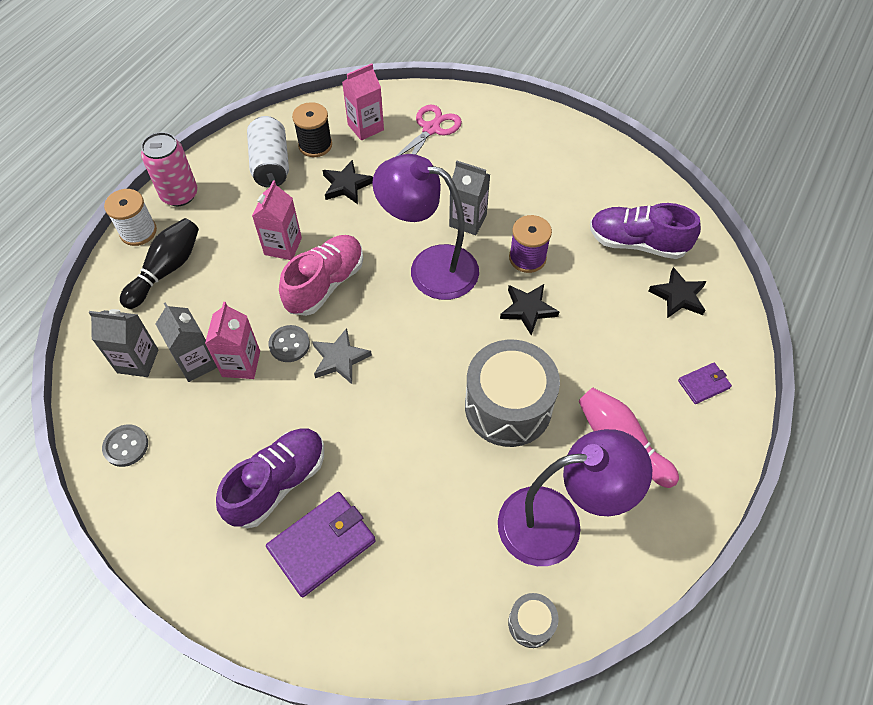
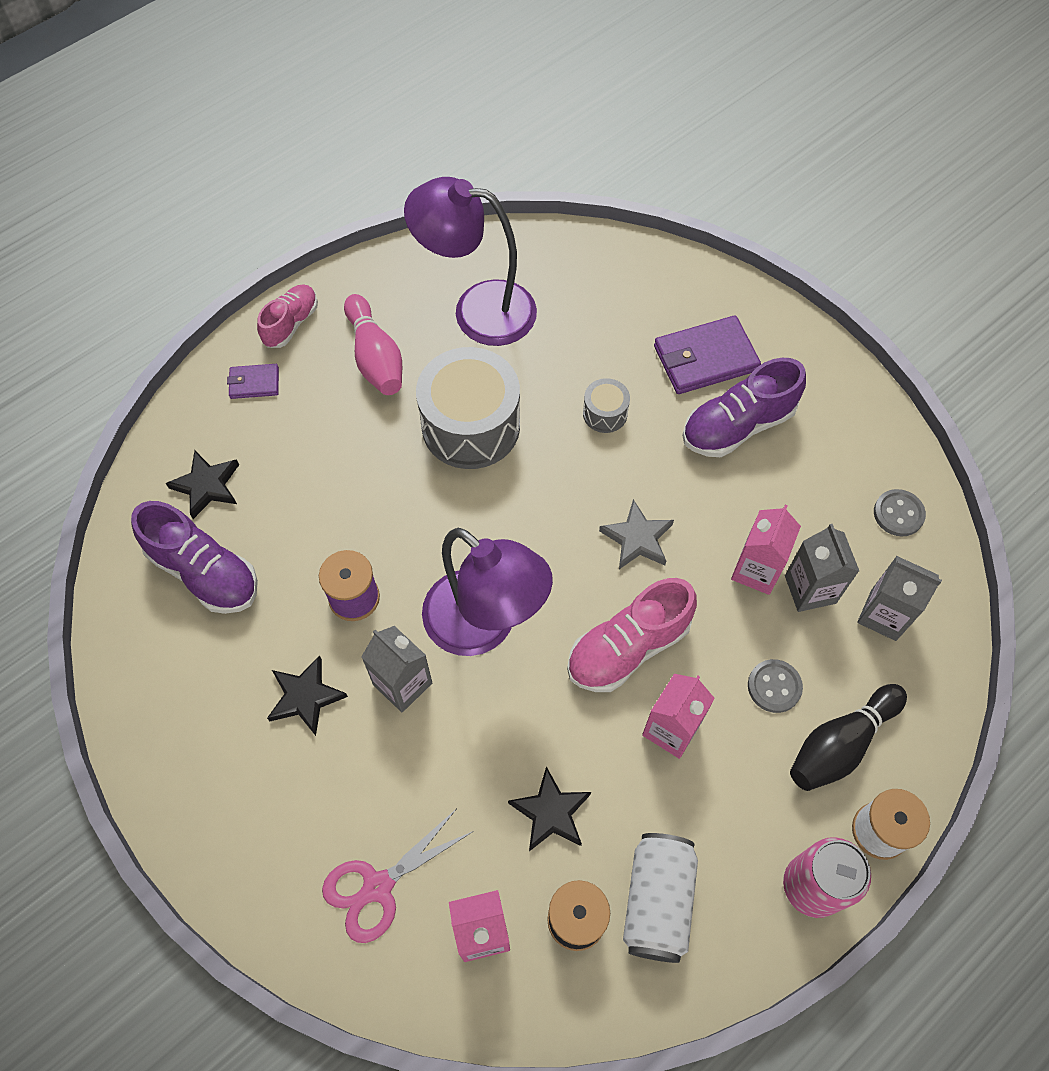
camera: 160 degrees left, 5 degrees up
grey button [269,325,310,362] -> grey button moved to [748,659,803,713]
black star [500,284,559,335] -> black star moved to [267,655,348,736]
grey drum [508,593,558,648] -> grey drum moved to [583,378,630,433]
none -> pink shoe [257,285,318,348]

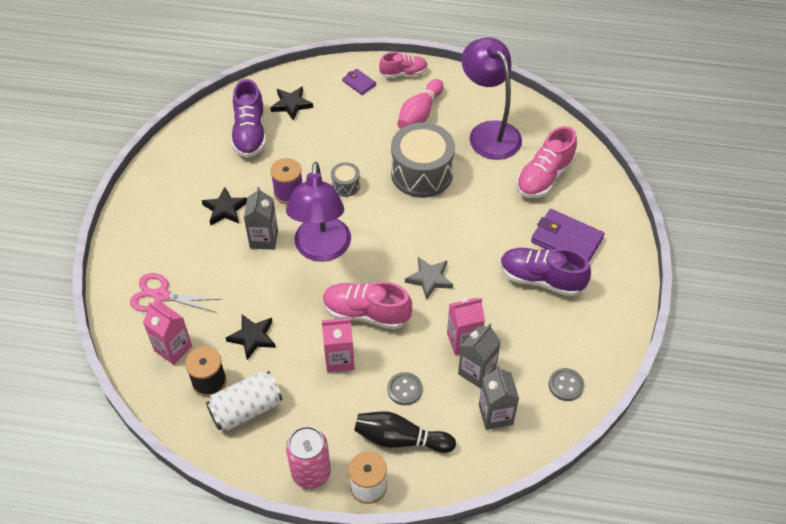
camera: 50 degrees right, 10 degrees down
grey drum [583,378,630,433] -> grey drum moved to [331,162,360,197]
none -> pink shoe [516,126,577,198]

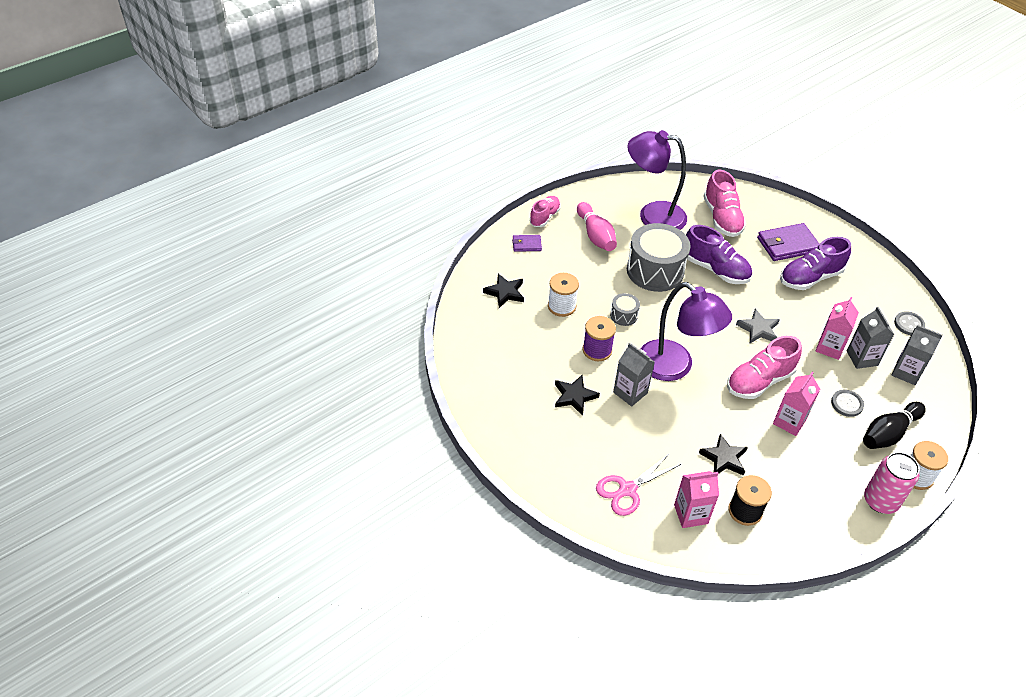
camera: 50 degrees left, 5 degrees down
white can [206,371,283,431] -> none
purple shoe [231,79,266,158] -> purple shoe moved to [686,225,752,284]
none -> white spool [548,273,579,317]

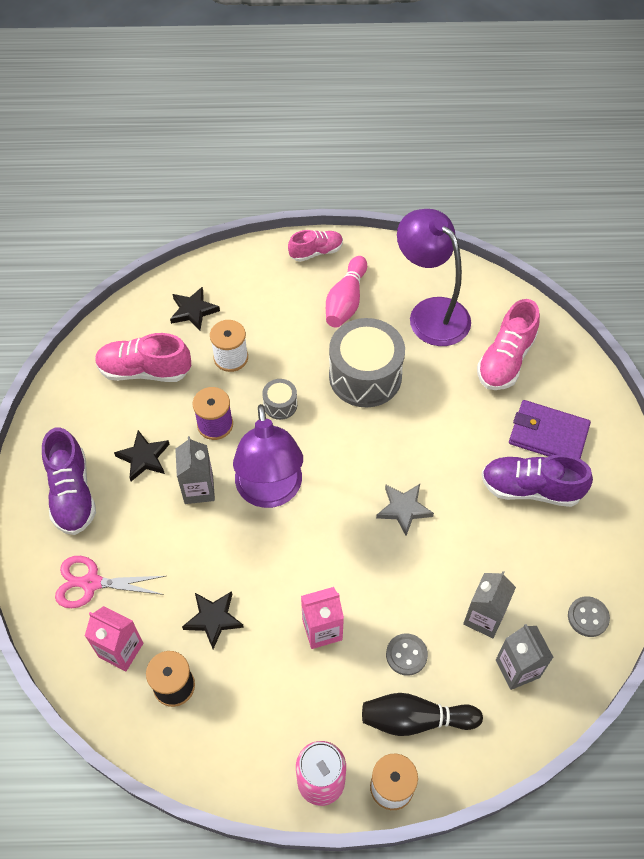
camera: 40 degrees right, 10 degrees up
purple wallet [512,235,542,252] -> none
purple shoe [686,225,752,284] -> purple shoe moved to [42,427,96,535]
pink shoe [727,336,802,399] -> pink shoe moved to [95,333,191,382]
pink carton [816,297,859,360] -> none

